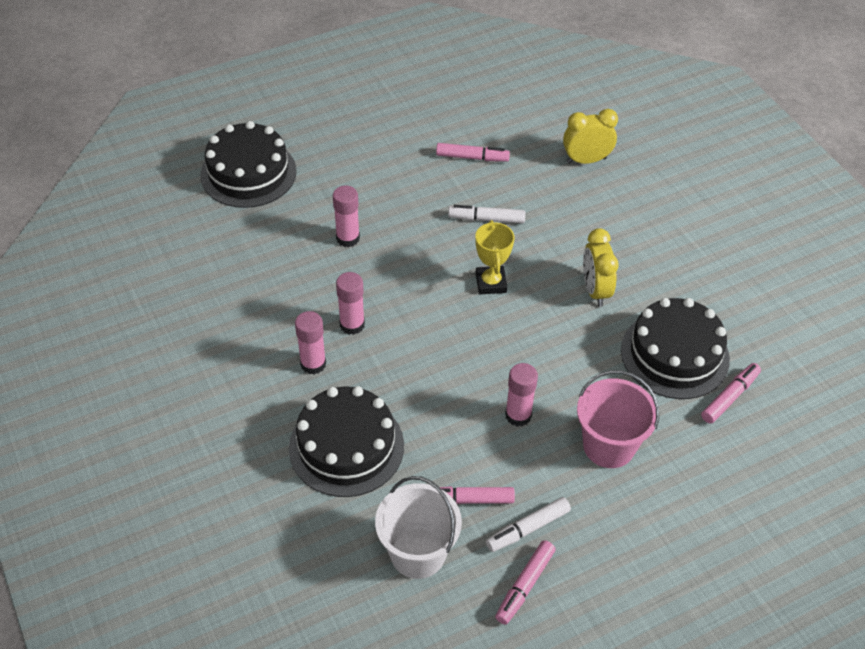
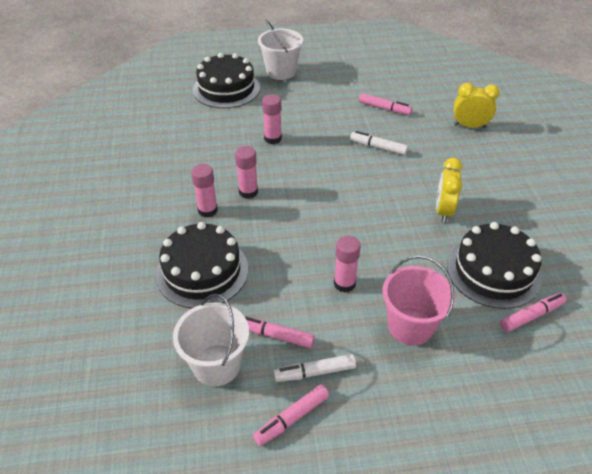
camera: 20 degrees right, 5 degrees down
yellow trophy [475,220,514,294] -> none
none -> white bucket [258,20,303,80]

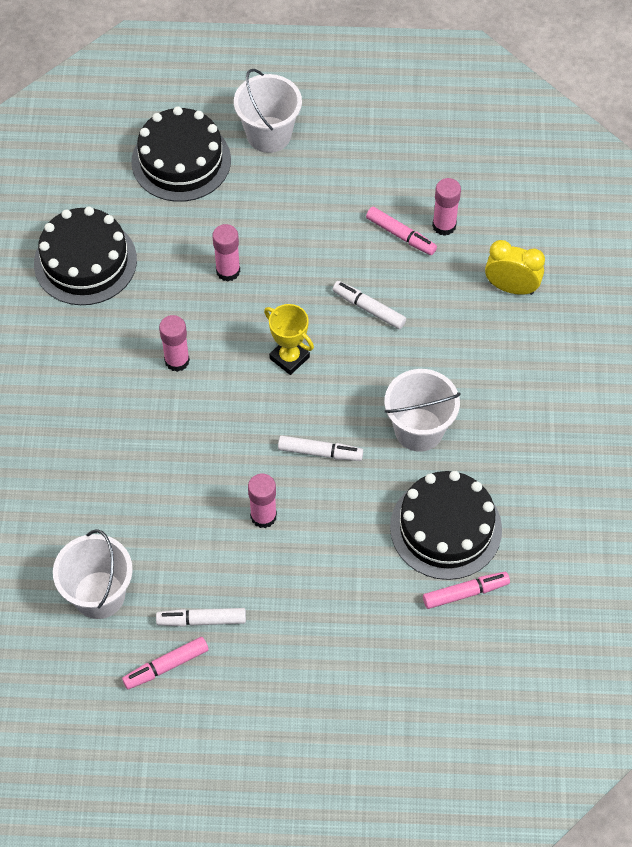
camera: 10 degrees right, 15 degrees up
black cake [156,222,248,308] -> black cake moved to [34,207,137,305]
pink glue stick [191,164,218,218] -> pink glue stick moved to [432,178,461,236]
pink marker [245,316,315,348] -> none
pink bucket [382,255,455,345] -> none
yellow clock [436,158,462,223] -> white bucket [385,369,461,452]
none -> yellow trophy [264,304,314,375]
none -> white marker [278,436,363,461]

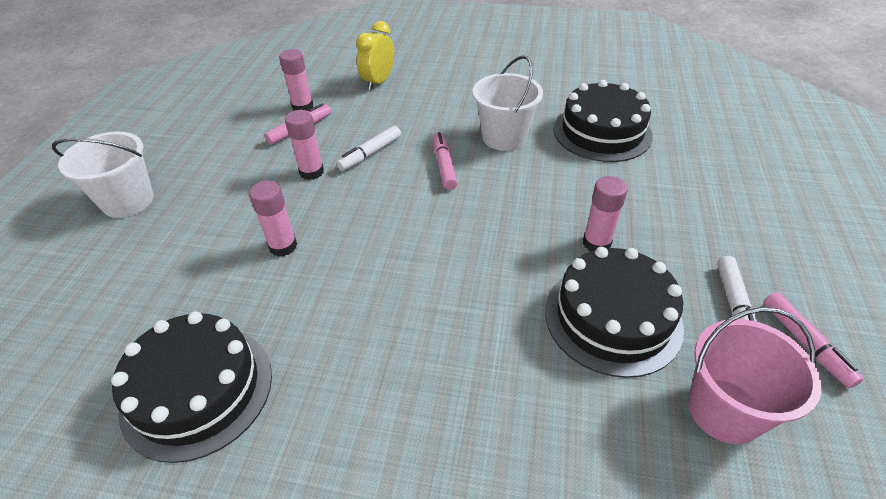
camera: 80 degrees left, 15 degrees down
white bucket [53,529,133,619] -> pink bucket [688,307,822,444]
black cake [131,106,231,202] -> black cake moved to [545,247,684,378]
pink glue stick [159,315,190,372] -> pink glue stick moved to [285,110,324,180]
yellow trophy [264,304,314,375] -> none
white marker [278,436,363,461] -> none
pink marker [423,572,510,609] -> pink marker moved to [433,132,458,190]

